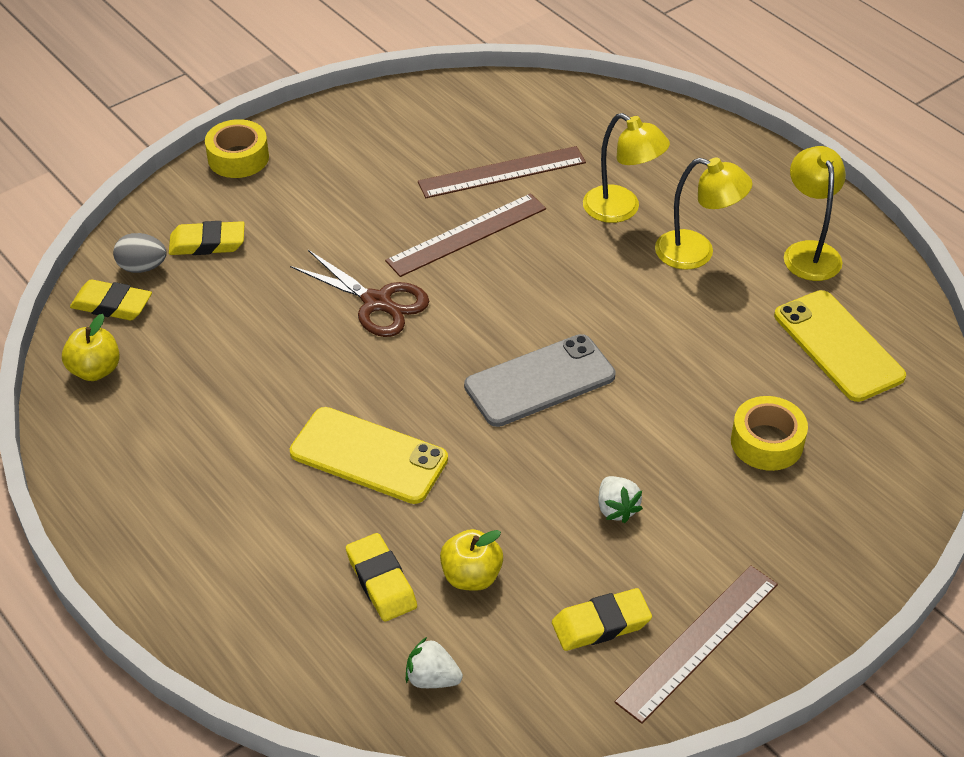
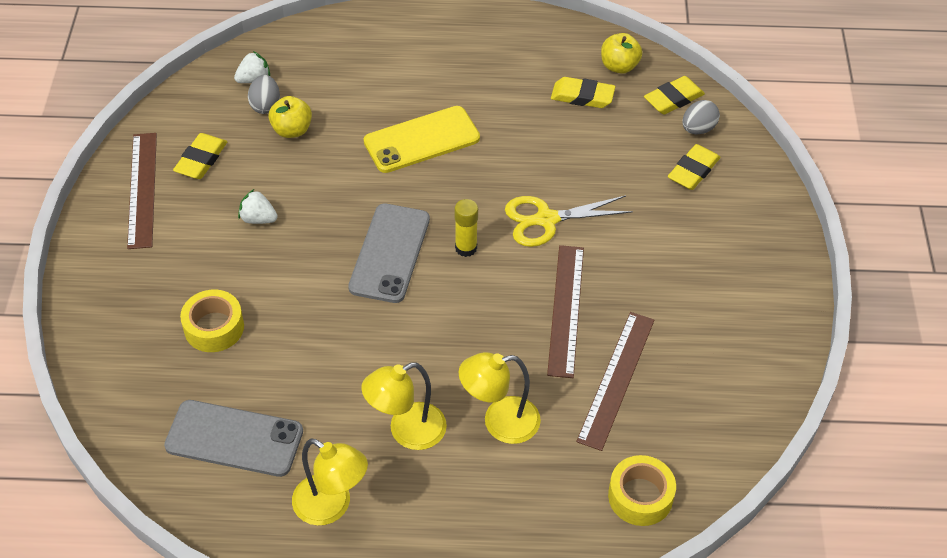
camera: 130 degrees right, 5 degrees up
yellow tape [205,119,269,178] -> yellow tape moved to [608,455,676,526]
brown scissors [290,250,429,337] -> yellow scissors [505,195,633,247]
yellow eraser [346,533,417,621] -> yellow eraser moved to [551,77,615,108]
yellow phone [774,290,906,402] -> grey phone [164,400,303,477]
none -> grey egg [248,75,280,114]
none -> yellow glue stick [455,199,478,257]

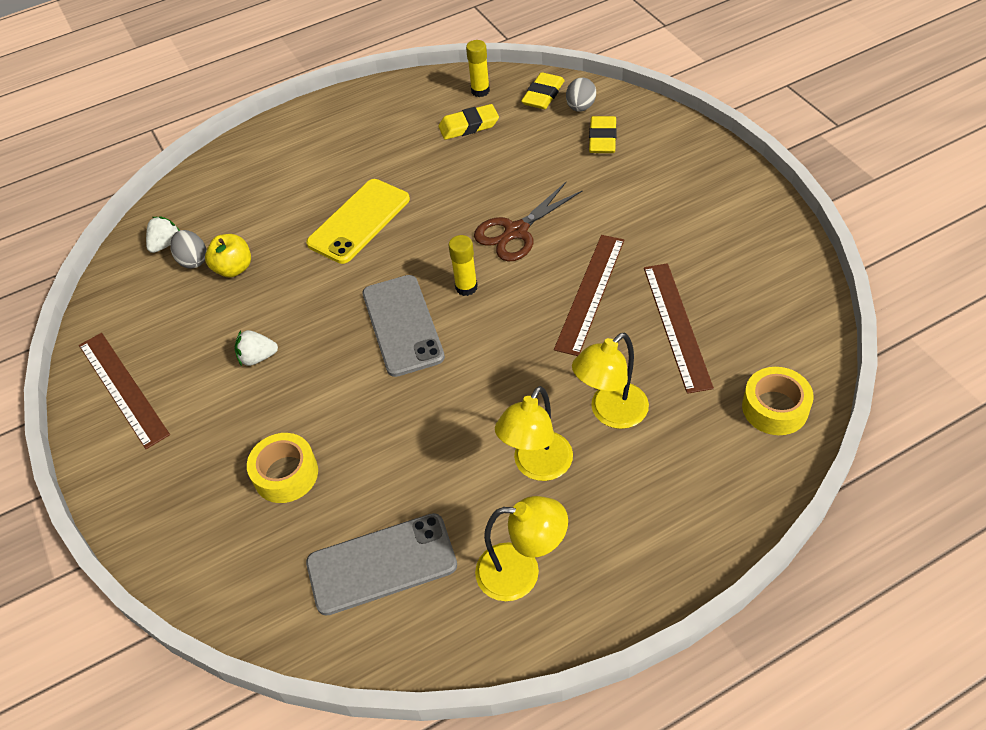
camera: 25 degrees left, 0 degrees up
yellow eraser [173,133,227,179] -> none
yellow scissors [505,195,633,247] -> brown scissors [474,182,582,262]
brown ruler [547,245,584,378] -> brown ruler turned 45 degrees clockwise [554,235,624,356]
yellow apple [601,33,642,74] -> yellow glue stick [466,40,490,97]

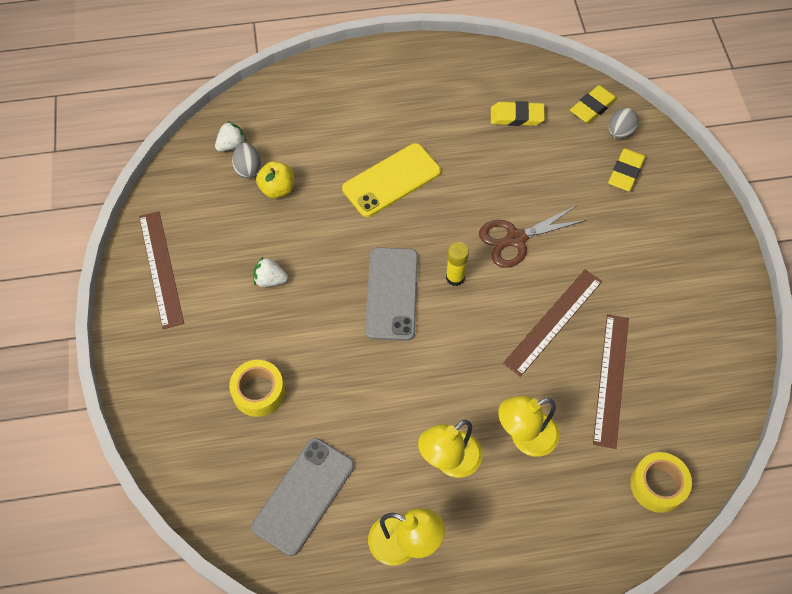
camera: 15 degrees right, 10 degrees up
grey phone [306,513,457,616] -> grey phone turned 60 degrees counterclockwise [251,438,354,556]
yellow glue stick [466,40,490,97] -> none

